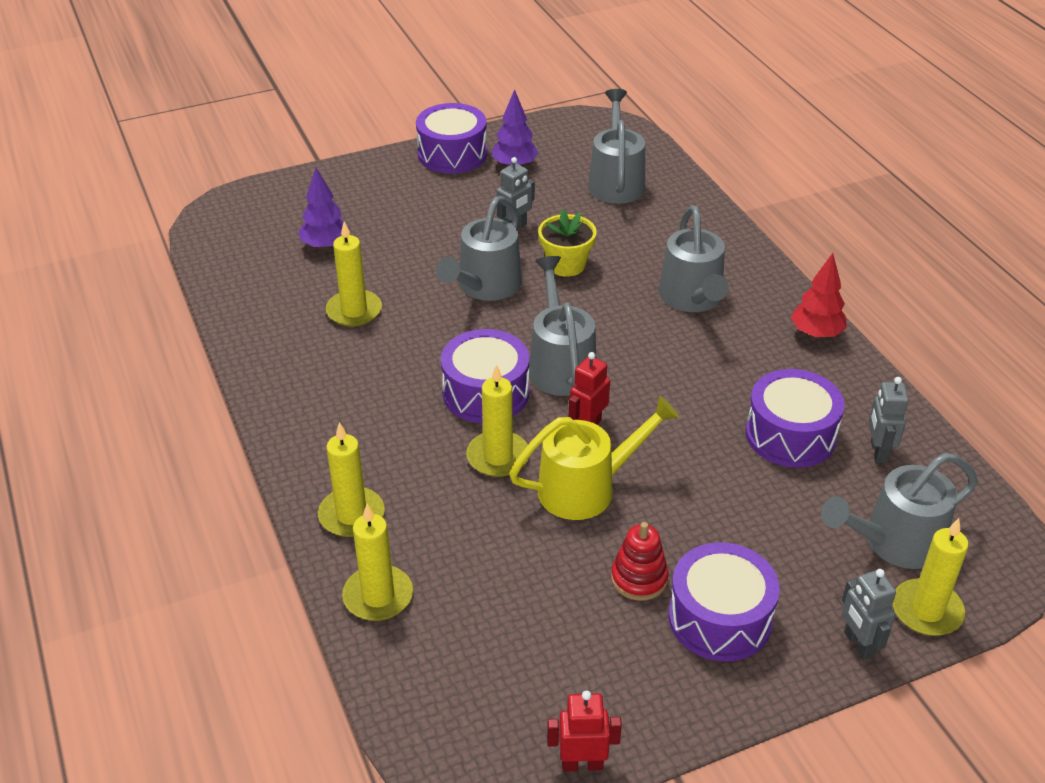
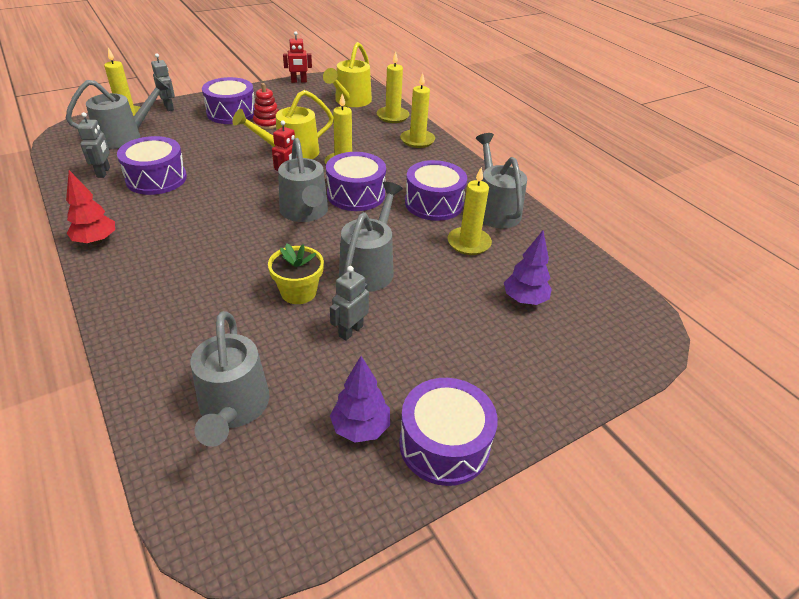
camera: 170 degrees right, 0 degrees up
grey watering can [659,205,729,312] -> grey watering can moved to [476,133,527,228]
none -> yellow watering can [323,42,372,107]
none -> purple drum [405,160,467,221]

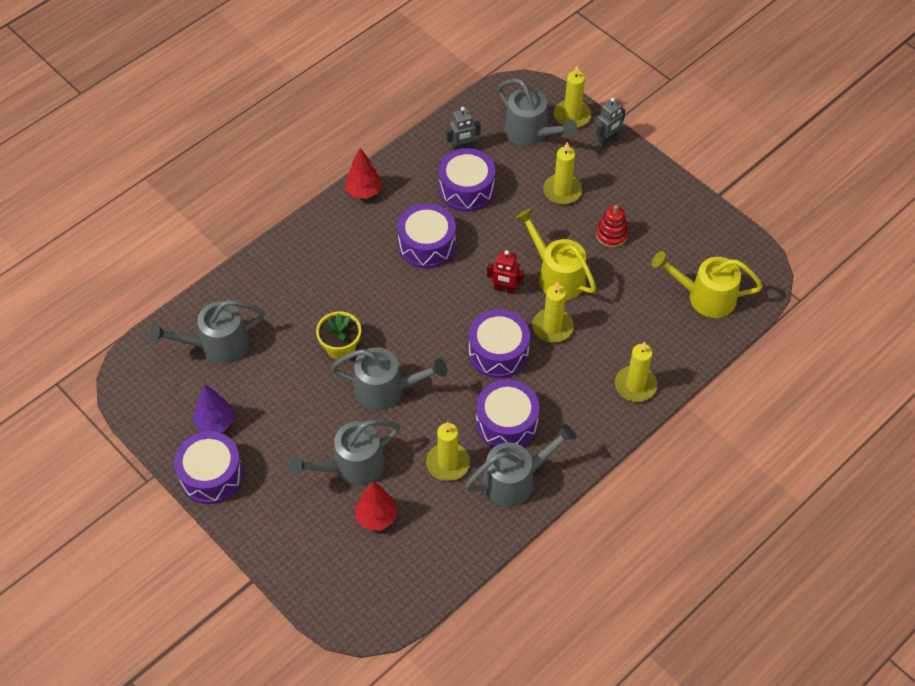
camera: 80 degrees right, 15 degrees up
purple drum [202,77,255,124] -> purple drum moved to [398,203,456,269]
grey watering can [278,138,328,222] -> grey watering can moved to [289,419,400,486]
red robot [283,31,312,83] -> none
grey robot [330,266,369,341] -> none
yellow candle [377,51,409,123] -> yellow candle moved to [543,142,582,204]
purple tree [504,231,552,305] -> red tree [355,482,398,531]

